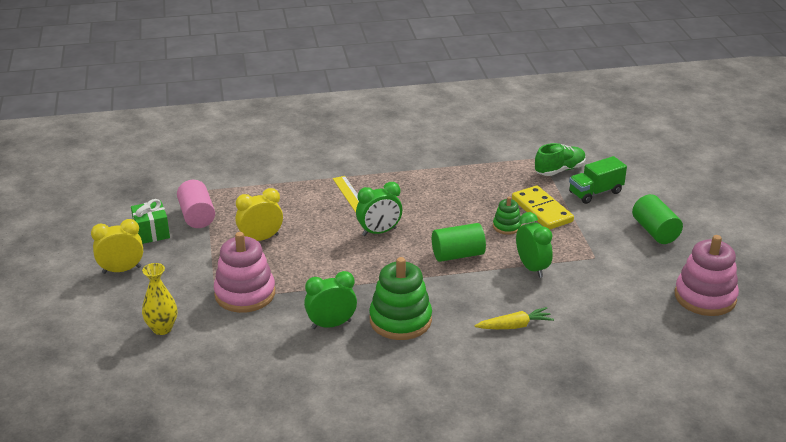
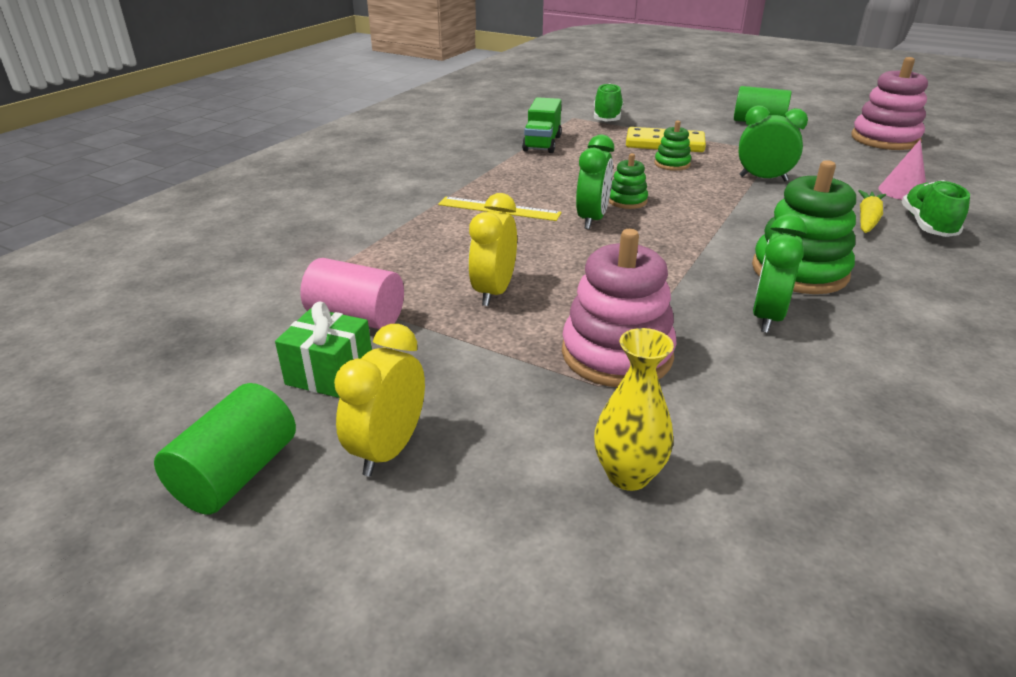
camera: 50 degrees left, 0 degrees up
green cylinder [432,223,486,262] -> green cylinder moved to [154,383,296,515]
green truck [569,156,627,204] -> green truck moved to [522,97,562,153]
none -> green stacking toy [609,153,648,209]
none -> pink cone [878,139,926,200]
none -> green shoe [902,180,970,237]

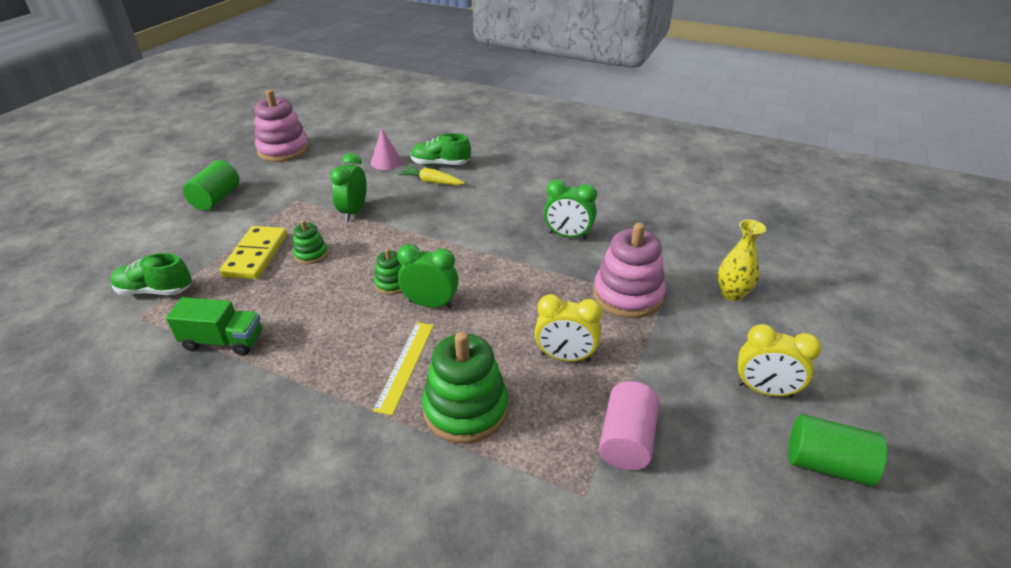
camera: 95 degrees left, 5 degrees up
green gift [275,301,372,398] -> none
green stacking toy [752,160,856,294] -> green stacking toy moved to [422,331,508,443]

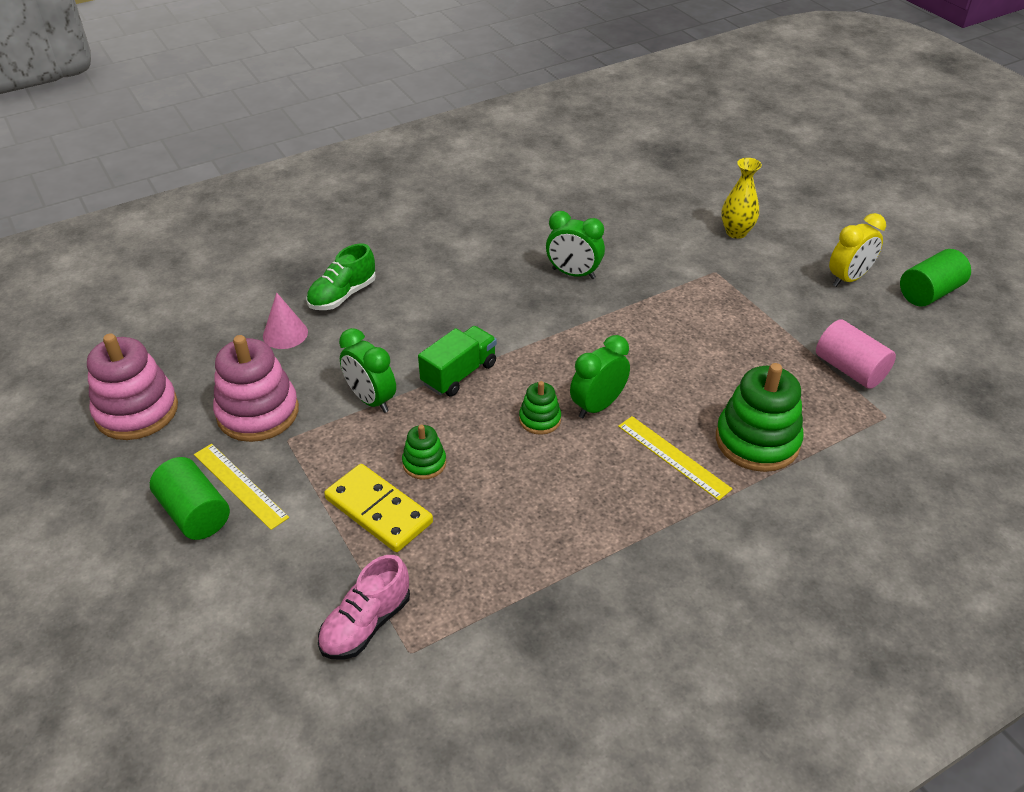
camera: 55 degrees left, 5 degrees up
green shoe [110,253,192,295] -> pink shoe [318,555,410,660]
green truck [166,297,262,356] -> green truck moved to [418,326,497,397]
yellow carrot [398,166,465,185] -> none
yellow clock [534,294,602,362] -> none
green clock [544,179,597,239] -> green clock turned 60 degrees clockwise [546,211,605,279]
pink stacking toy [593,223,666,318] -> pink stacking toy moved to [213,335,299,442]
none -> yellow ruler [194,444,289,530]

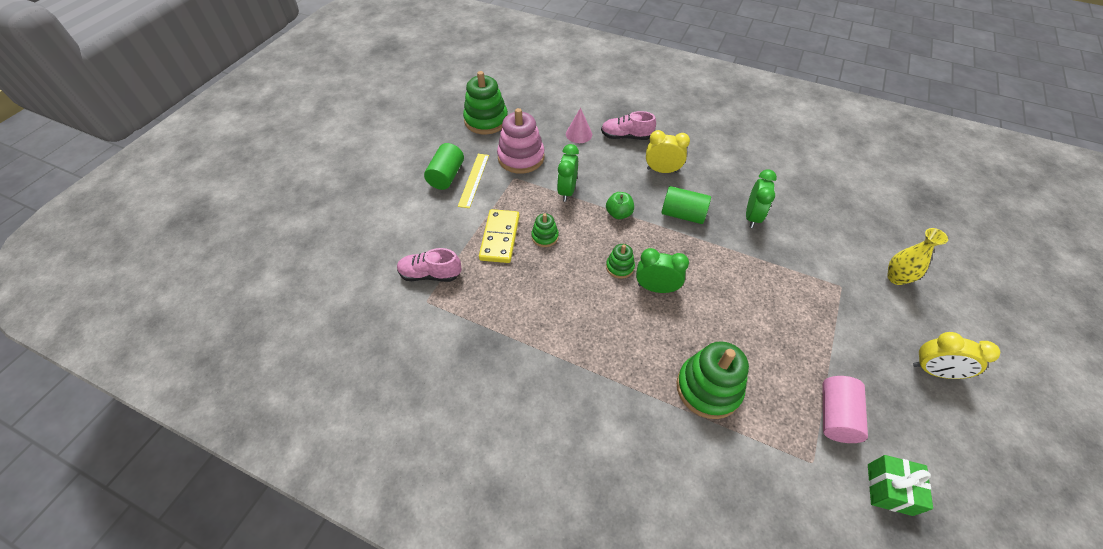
camera: 55 degrees right, 10 degrees up
pink stacking toy [87,333,178,440] -> green stacking toy [463,71,508,134]
green shoe [306,243,376,310] -> pink shoe [601,111,656,140]
green truck [418,326,497,397] -> green apple [606,192,634,219]
green clock [546,211,605,279] -> green clock turned 150 degrees counterclockwise [746,169,777,228]
yellow ruler [618,416,732,501] -> none
green cylinder [900,249,971,307] -> green cylinder moved to [661,186,711,224]
none -> yellow clock [646,130,690,173]
none -> green gift [868,455,933,516]

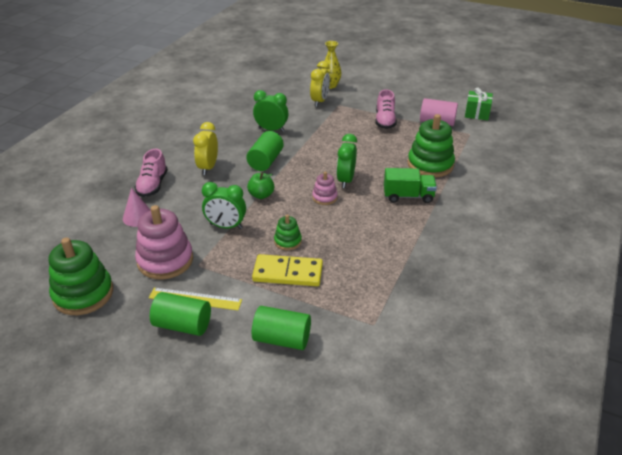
camera: 90 degrees left, 15 degrees down
pink shoe [397,248,462,282] -> pink shoe moved to [375,89,397,129]
green stacking toy [606,244,635,279] -> pink stacking toy [312,172,338,205]
yellow clock [913,332,1000,379] -> yellow clock moved to [310,61,330,107]
none -> green cylinder [252,306,311,350]
none -> green truck [384,168,437,203]

